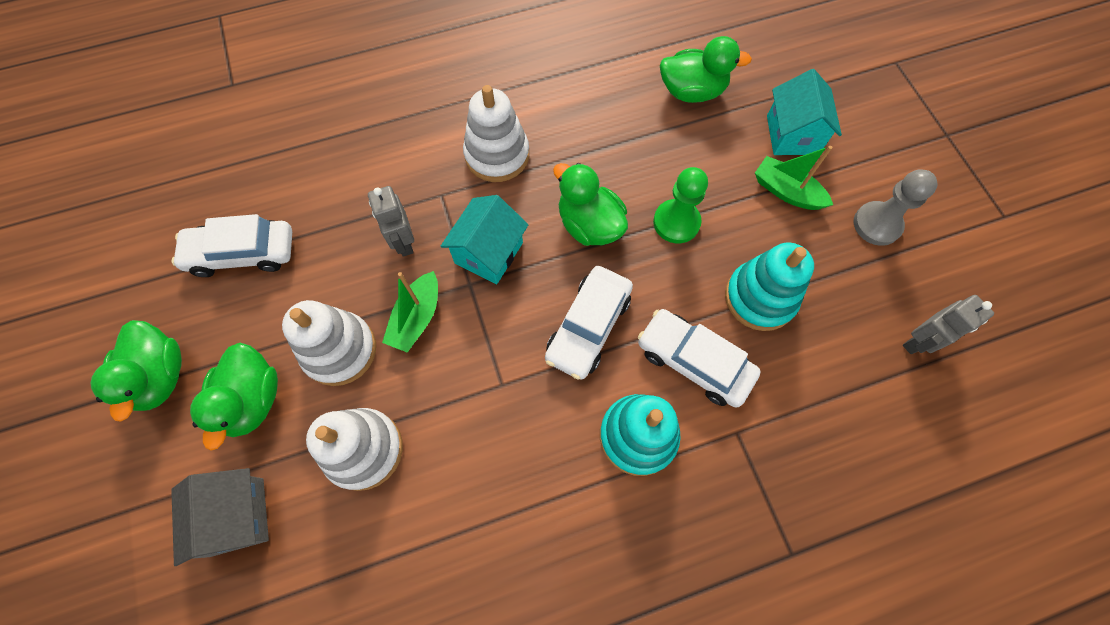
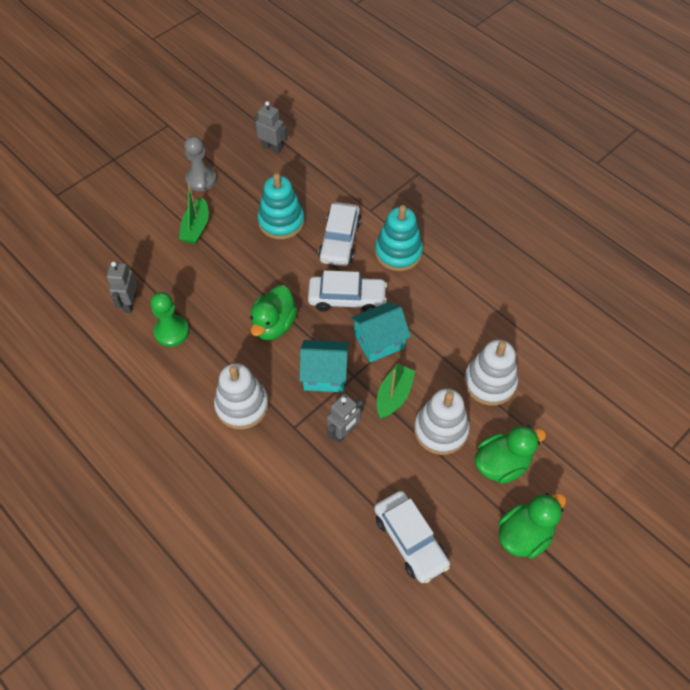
camera: 115 degrees left, 10 degrees down
grey house [171,468,269,566] -> none
green boat [382,271,438,352] -> green boat turned 60 degrees counterclockwise [377,364,415,419]
green pawn [653,167,708,243] -> green pawn moved to [151,292,189,347]
green duck [660,36,752,103] -> grey robot [107,261,137,313]
turquoise house [767,69,842,155] -> turquoise house moved to [350,302,411,363]

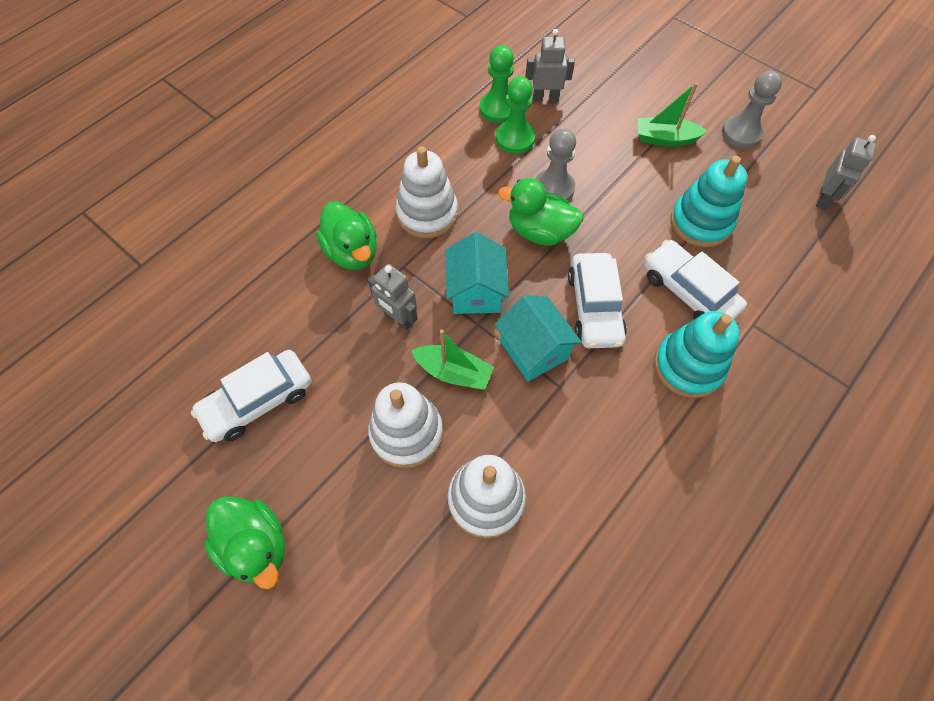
camera: 85 degrees right, 5 degrees up
white car [318,202,361,266] -> white car turned 45 degrees clockwise [644,240,747,319]
green duck [474,425,546,484] -> green duck moved to [316,202,377,270]
none -> green pawn [480,45,514,123]
none -> grey pawn [535,128,576,201]

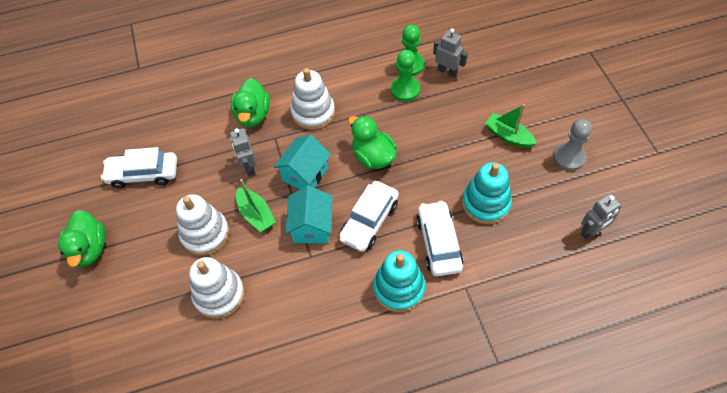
camera: 35 degrees right, 5 degrees down
grey pawn [535,128,576,201] -> none

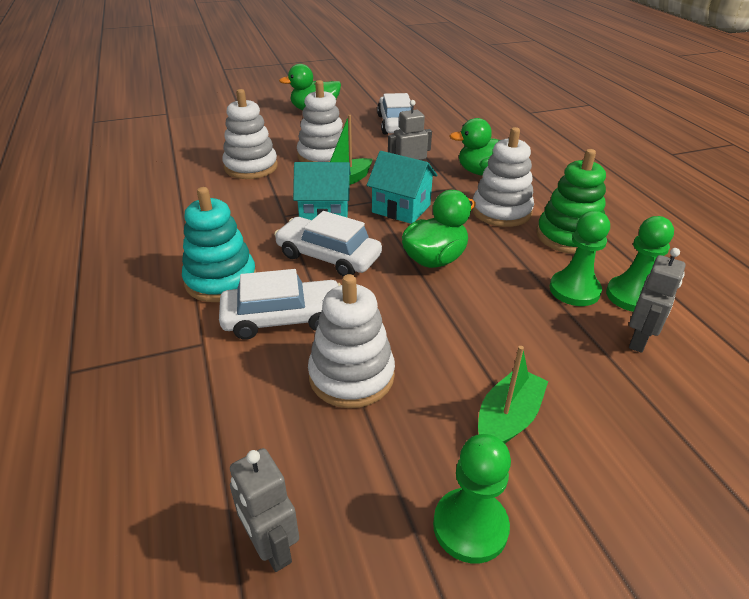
camera: 85 degrees right, 20 degrees down
turquoise stacking toy [462,162,512,224] -> white stacking toy [308,274,395,408]
grey pawn [553,119,592,171] -> green pawn [433,434,511,564]
none -> green stacking toy [537,149,606,254]

